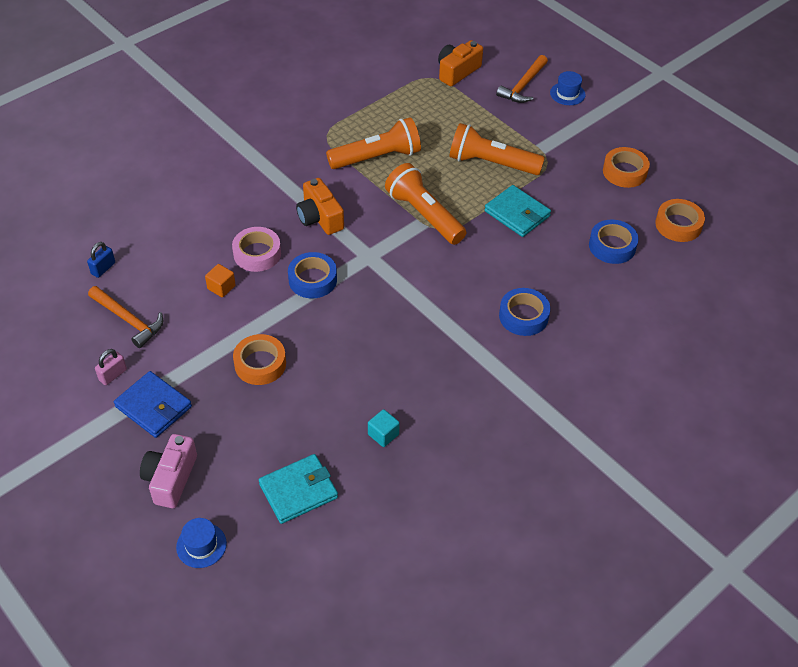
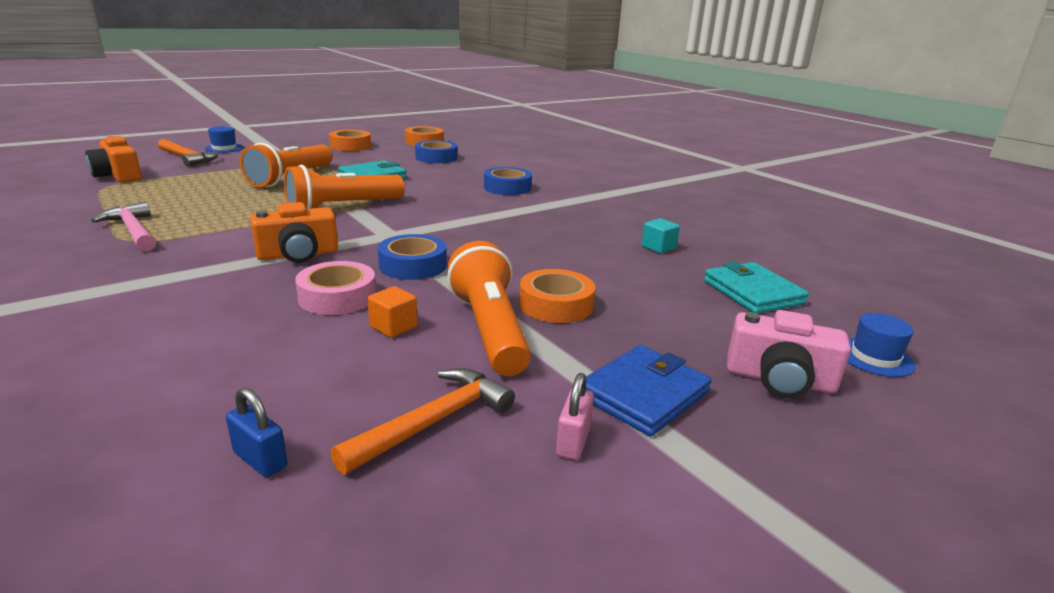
camera: 85 degrees left, 25 degrees down
pink padlock [95,349,127,385] -> pink padlock turned 60 degrees clockwise [556,373,594,460]
orange flashlight [326,117,421,169] -> orange flashlight moved to [447,241,531,376]
none -> pink hammer [91,201,156,252]

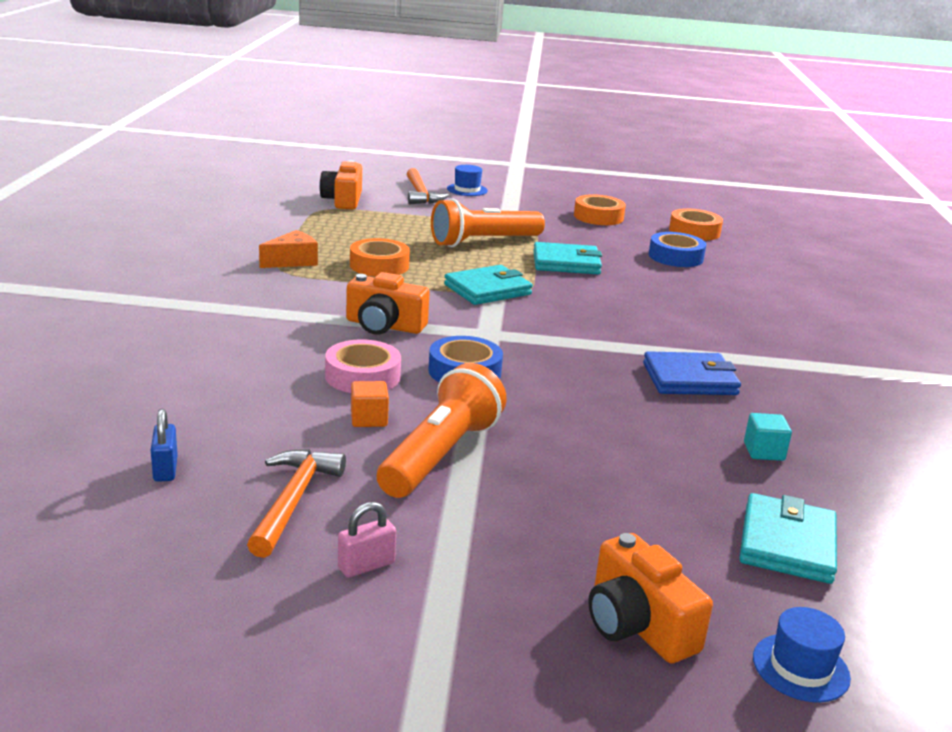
camera: 40 degrees right, 0 degrees up
pink hammer [91,201,156,252] -> orange cheese [259,230,318,268]
orange flashlight [284,164,405,209] -> turquoise wallet [444,265,533,305]
orange hammer [330,368,515,475] -> orange hammer turned 75 degrees counterclockwise [247,449,346,558]
blue tape [484,167,532,195] -> none
orange tape [519,269,595,323] -> orange tape moved to [350,238,410,277]
blue wallet [586,345,712,436] -> blue wallet moved to [643,351,741,395]
pink camera [727,310,851,398] -> orange camera [588,533,713,663]

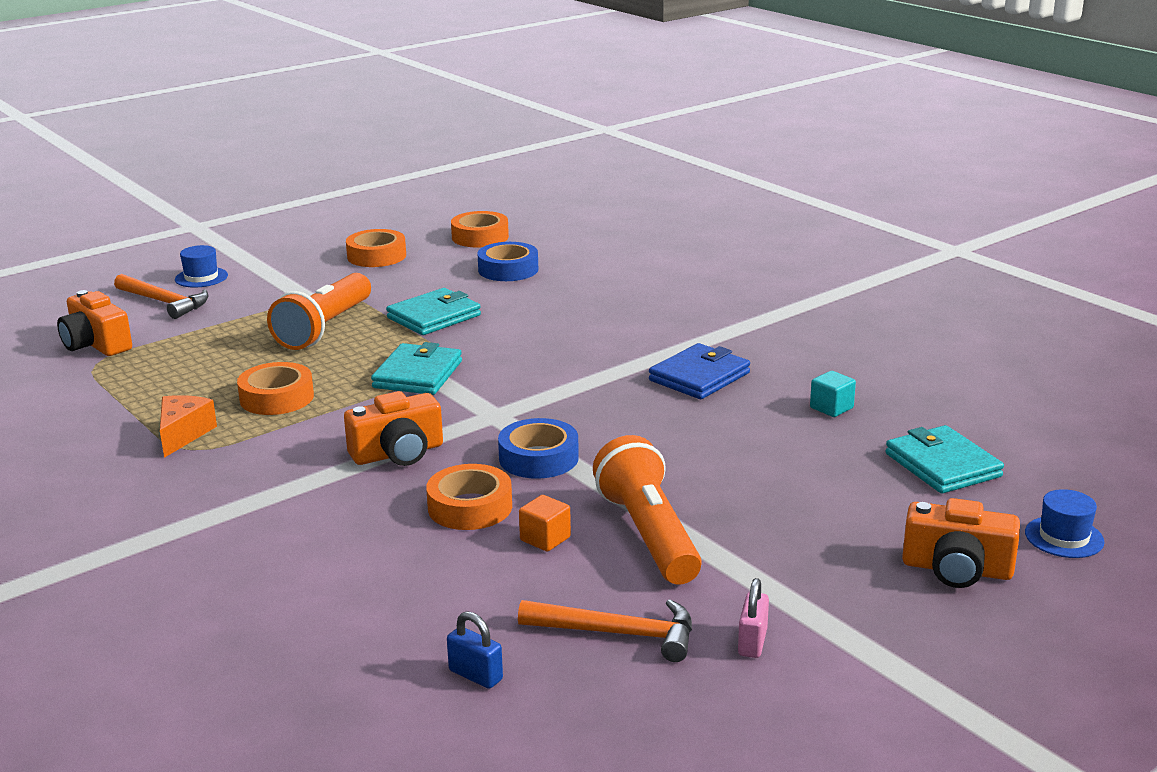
camera: 40 degrees left, 0 degrees up
orange hammer [247,449,346,558] -> orange hammer turned 135 degrees clockwise [518,599,692,662]
pink tape [325,339,401,393] -> orange tape [426,464,512,530]

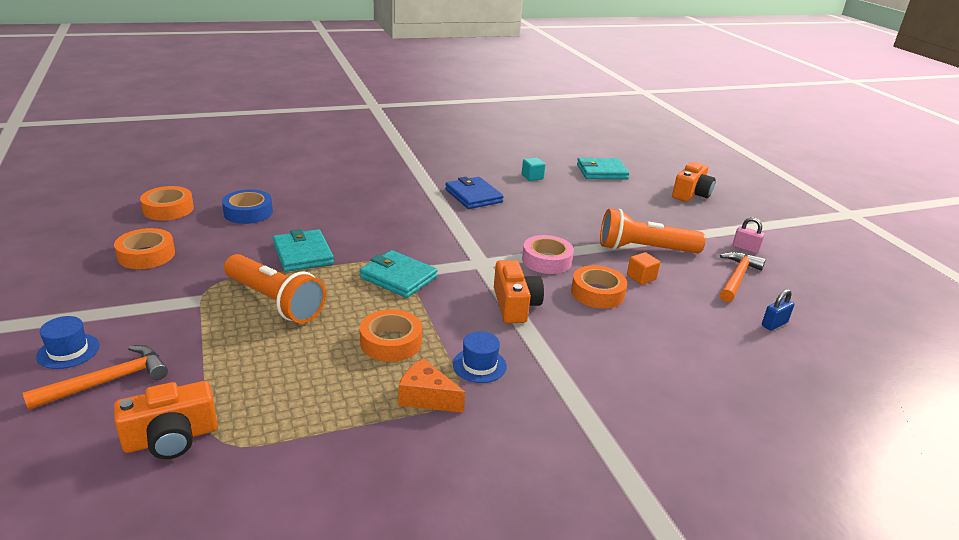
camera: 75 degrees left, 5 degrees up
blue tape [498,418,579,479] -> pink tape [522,235,574,274]
blue hat [1025,489,1104,558] -> blue hat moved to [453,331,507,383]

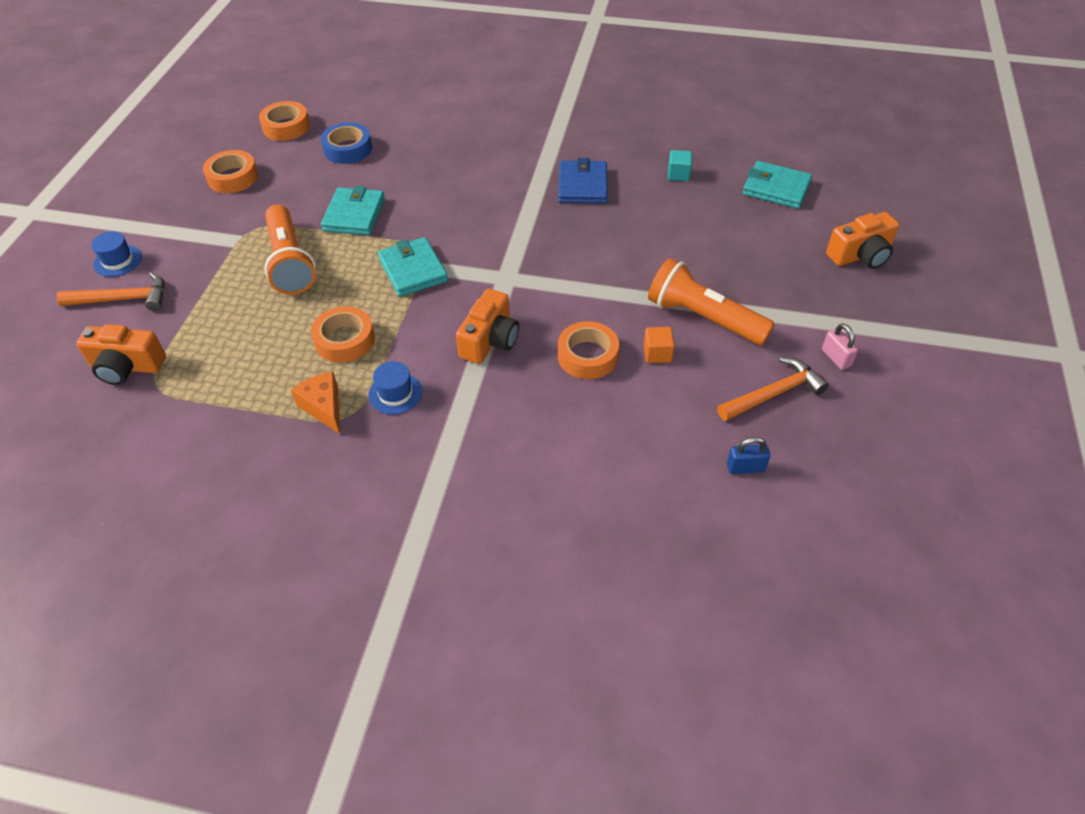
camera: 35 degrees right, 20 degrees up
pink tape [522,235,574,274] -> none

